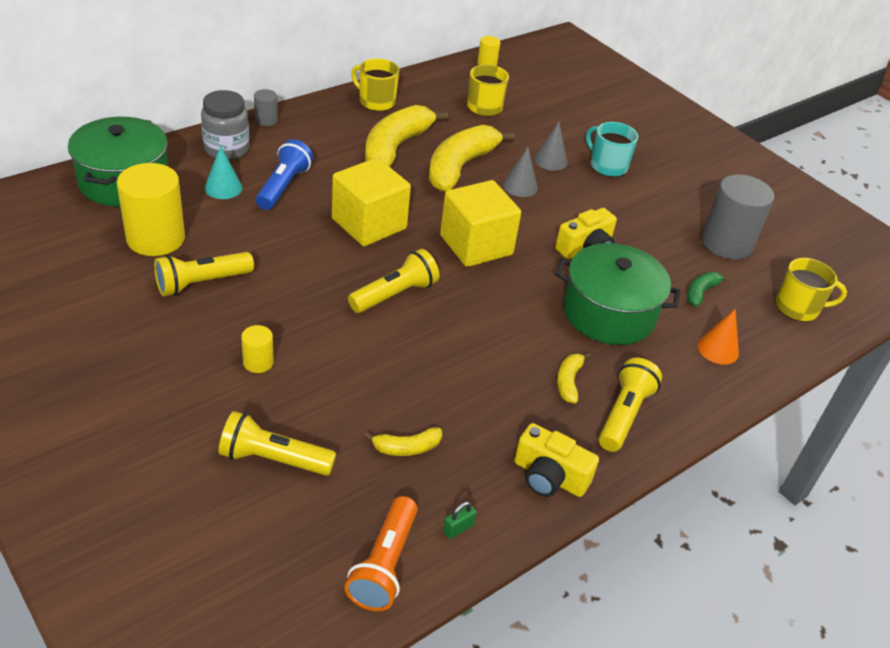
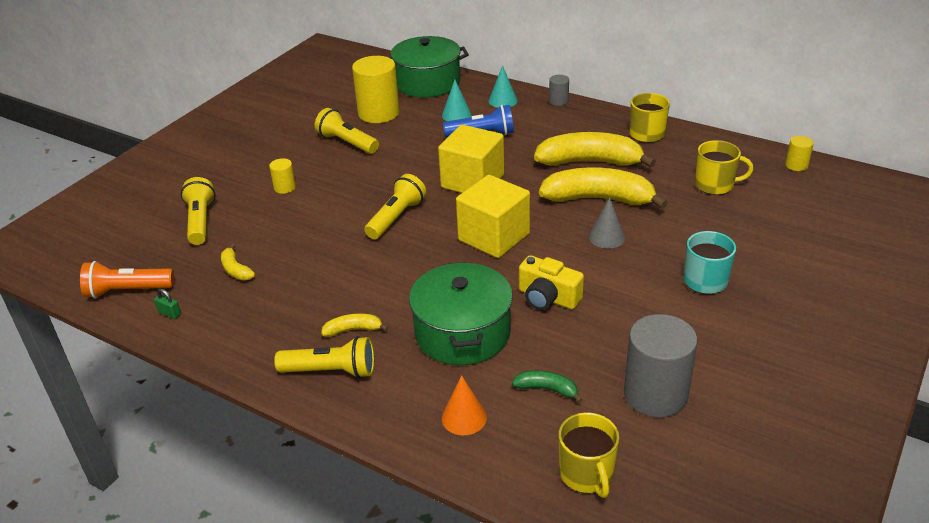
camera: 75 degrees right, 5 degrees down
grey jar [201,90,249,160] -> turquoise cone [489,65,517,108]
yellow flashlight [348,249,439,313] -> yellow flashlight turned 90 degrees counterclockwise [364,174,426,239]
yellow camera [514,423,599,497] -> none
grey cone [534,122,568,171] -> none

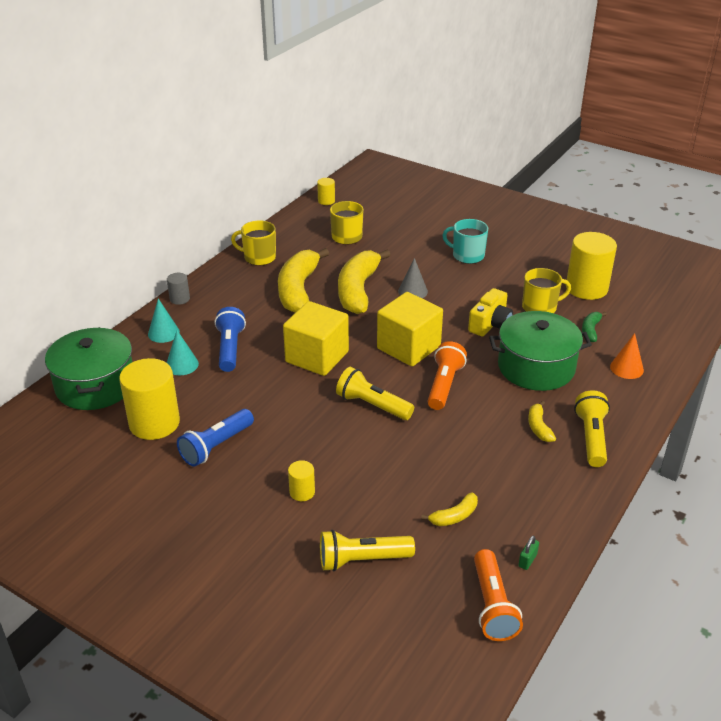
camera: 90 degrees left, 0 degrees up
yellow flashlight [315,108,379,154] -> blue flashlight [177,409,254,467]
yellow mug [559,413,619,498] -> yellow mug moved to [522,268,571,313]
grey cylinder [624,314,697,417] -> yellow cylinder [566,232,617,300]
none -> orange flashlight [428,341,467,410]

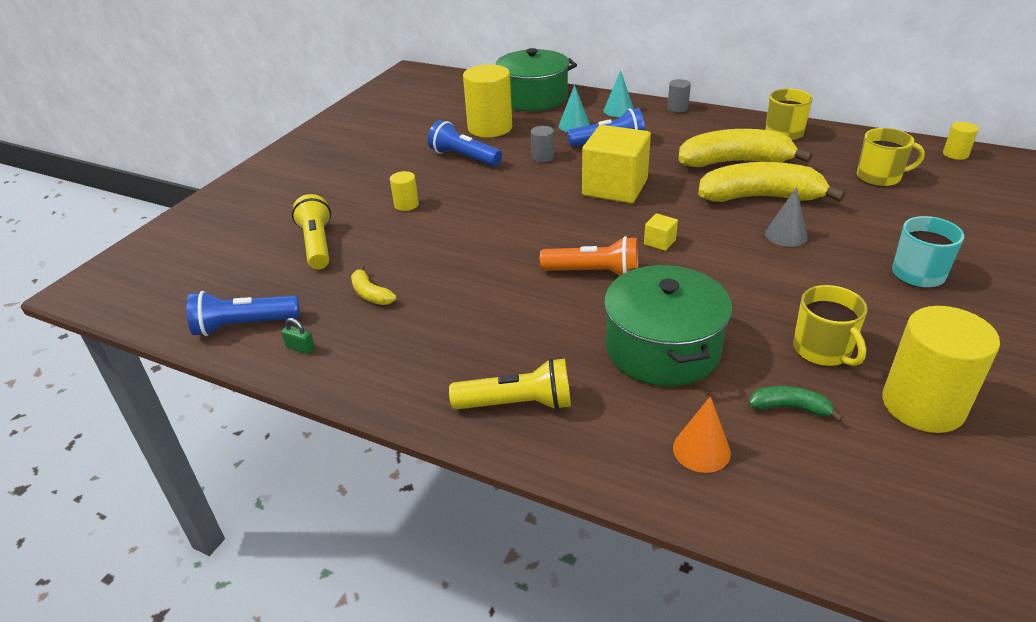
camera: 85 degrees right, 0 degrees up
yellow flashlight [336,367,414,420] -> none
yellow cube [377,292,443,366] -> yellow cube [644,213,678,251], size x0.41
yellow camera [468,288,513,336] -> none
orange flashlight [474,549,523,641] -> blue flashlight [187,291,300,336]
yellow banana [528,400,556,442] -> none
none -> grey cylinder [531,126,554,162]

